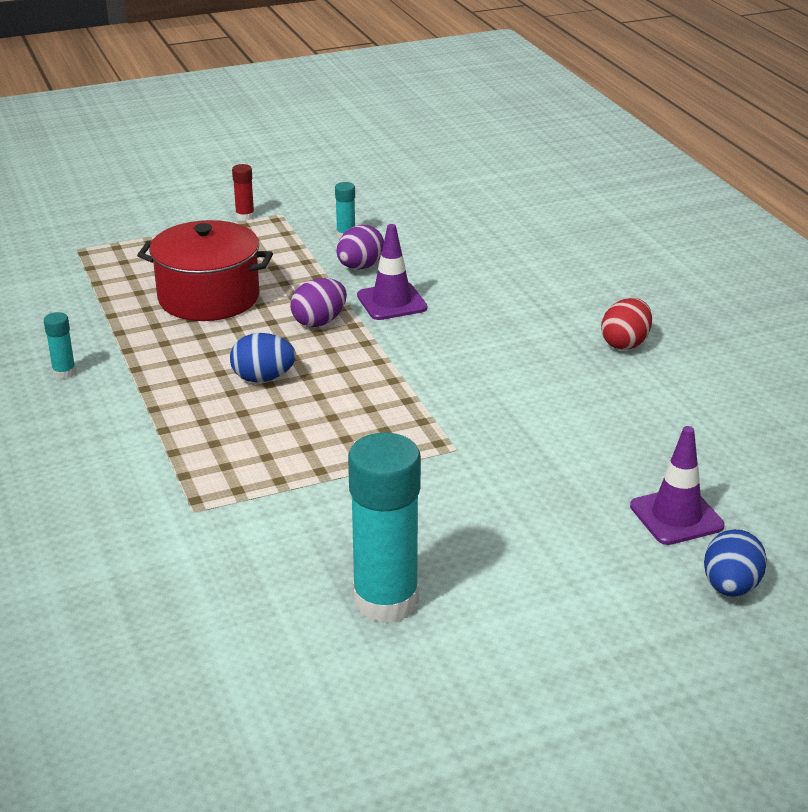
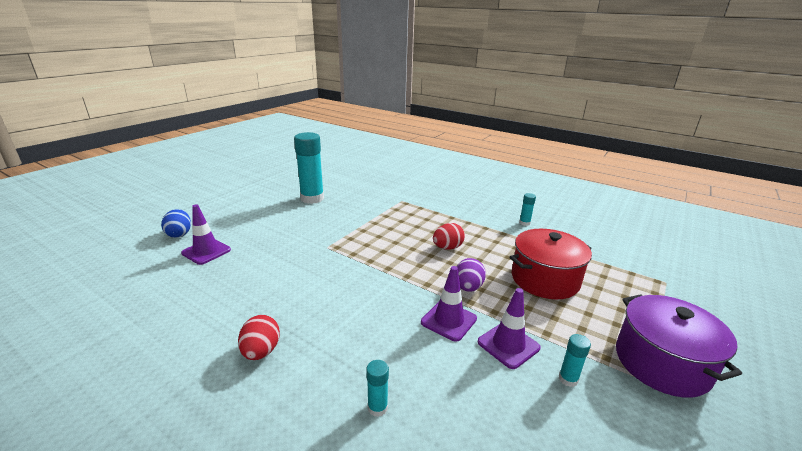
camera: 145 degrees right, 5 degrees down
blue egg [230,333,296,382] -> red egg [433,223,465,250]
red glue stick [232,164,255,221] -> purple pot [616,294,742,398]
purple egg [337,225,384,270] -> purple traffic cone [478,288,541,369]
none -> turquoise glue stick [366,360,389,417]

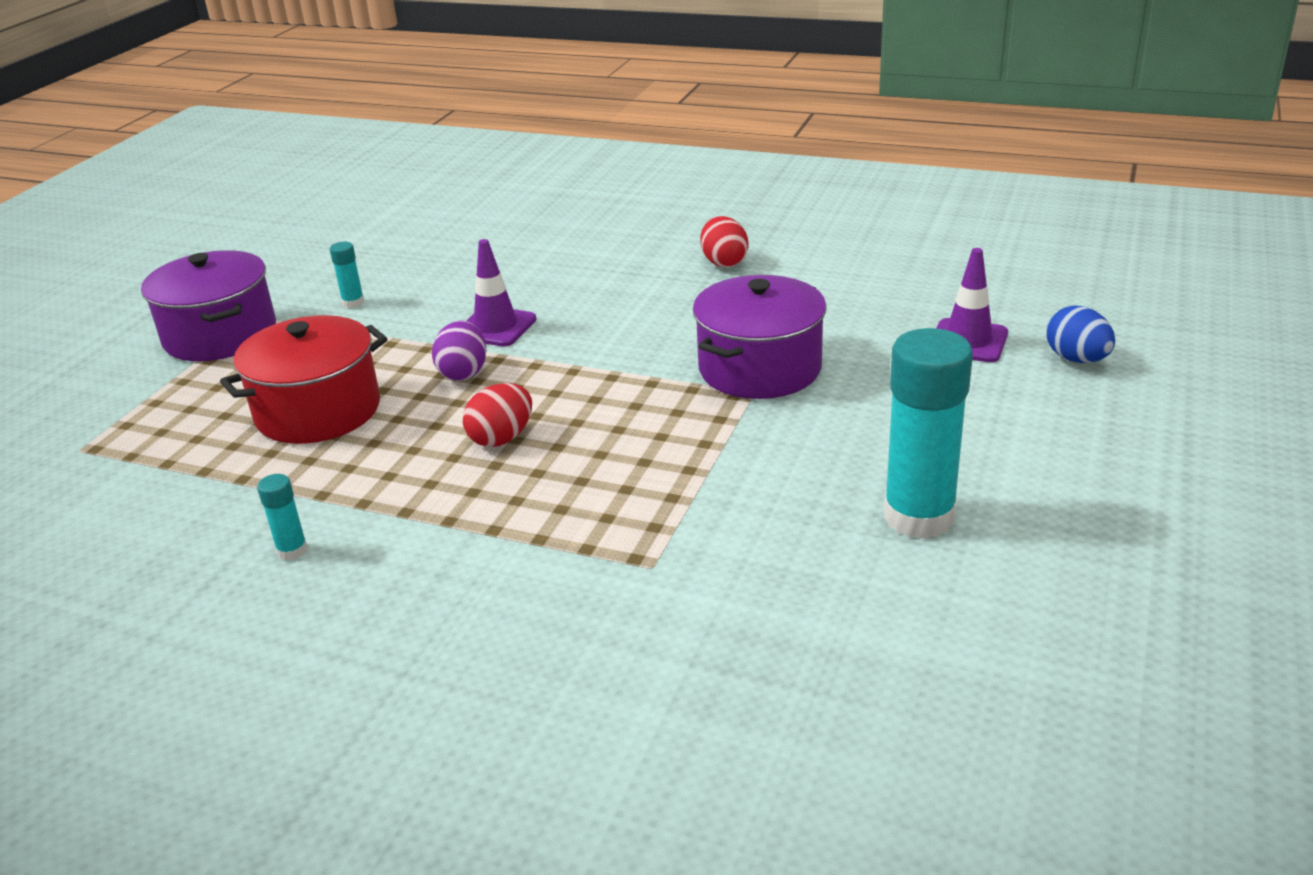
camera: 170 degrees right, 5 degrees up
turquoise glue stick [366,360,389,417] -> none
purple traffic cone [478,288,541,369] -> none
none -> purple pot [693,275,827,399]

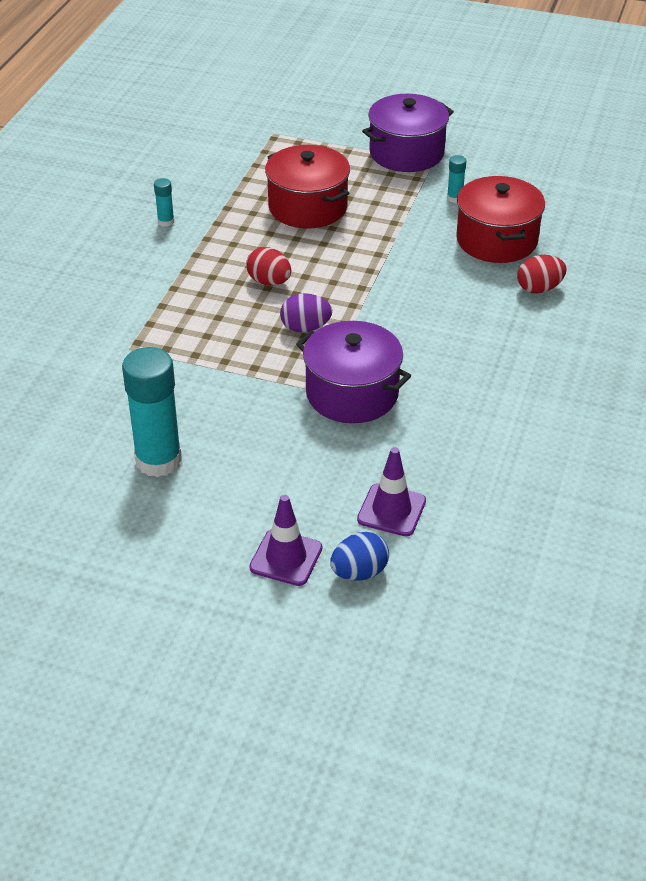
camera: 85 degrees right, 10 degrees up
purple egg [432,321,486,381] -> purple egg moved to [280,293,332,333]
purple traffic cone [466,239,537,347] -> purple traffic cone moved to [249,495,322,586]
red egg [700,216,749,267] -> red egg moved to [517,255,567,294]
none -> red pot [456,176,545,263]

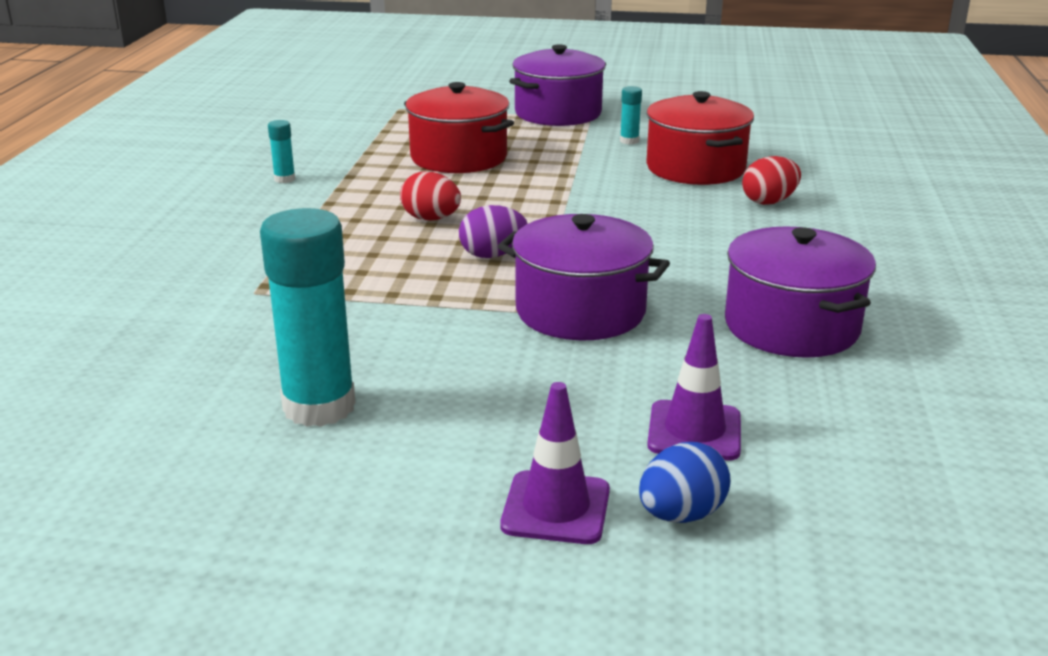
camera: 10 degrees left, 15 degrees down
none -> purple pot [725,226,876,358]

